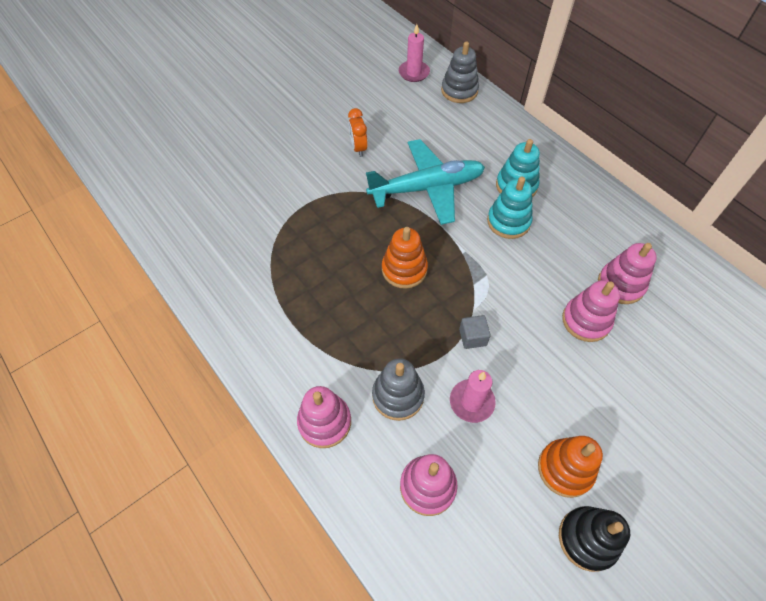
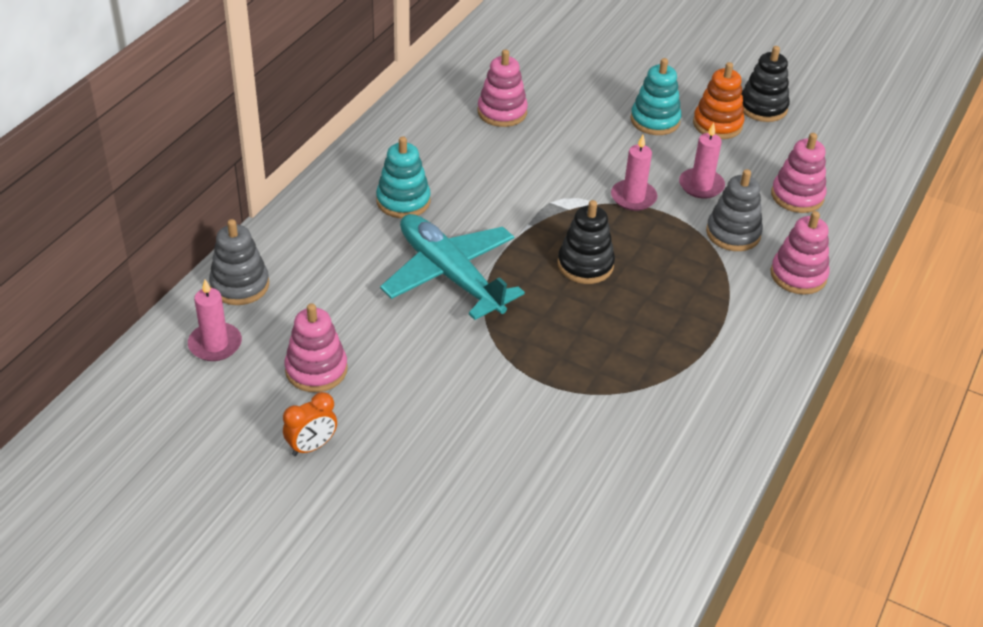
camera: 115 degrees left, 15 degrees down
orange clock [348,108,368,157] -> orange clock moved to [283,392,337,456]
orange stacking toy [382,227,428,289] -> black stacking toy [557,200,615,284]
grey cube [459,315,491,349] -> pink candle [611,135,657,211]
turquoise stacking toy [487,177,533,239] -> turquoise stacking toy moved to [630,58,682,135]
pink stacking toy [562,280,620,342] -> pink stacking toy moved to [284,303,348,392]

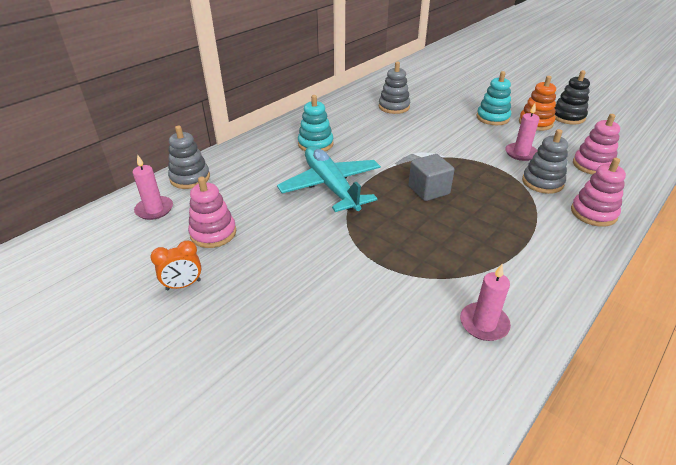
camera: 15 degrees right, 5 degrees down
pink stacking toy [478,49,528,127] -> grey stacking toy [379,62,410,114]
black stacking toy [557,200,615,284] -> grey cube [408,154,455,201]
pink candle [611,135,657,211] -> pink candle moved to [460,264,511,341]

